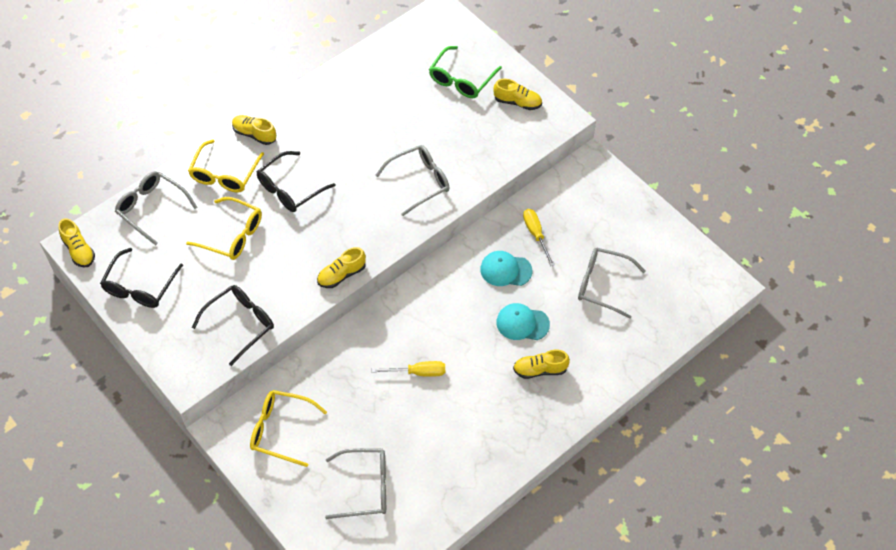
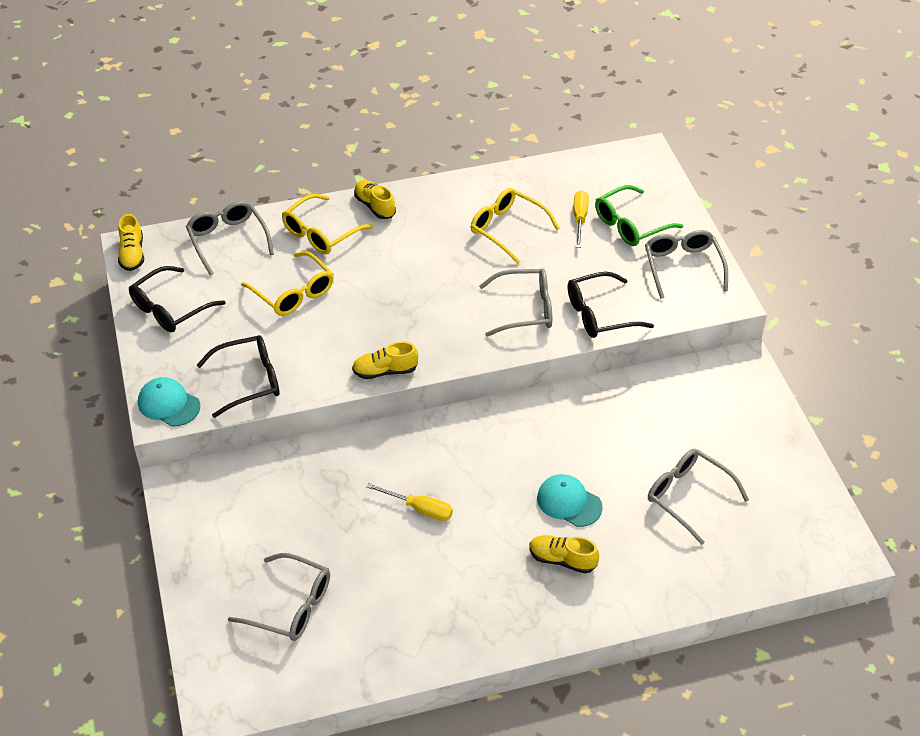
camera: 25 degrees right, 10 degrees down
yellow glasses [250,390,327,467] -> yellow glasses moved to [471,188,560,264]
black glasses [256,151,336,212] -> black glasses moved to [568,272,654,338]
turquoise cap [480,251,532,286] -> turquoise cap moved to [138,377,200,426]
yellow shoe [494,79,542,110] -> grey glasses [645,230,728,299]
yellow screwdriver [523,209,555,266] -> yellow screwdriver moved to [574,190,589,248]

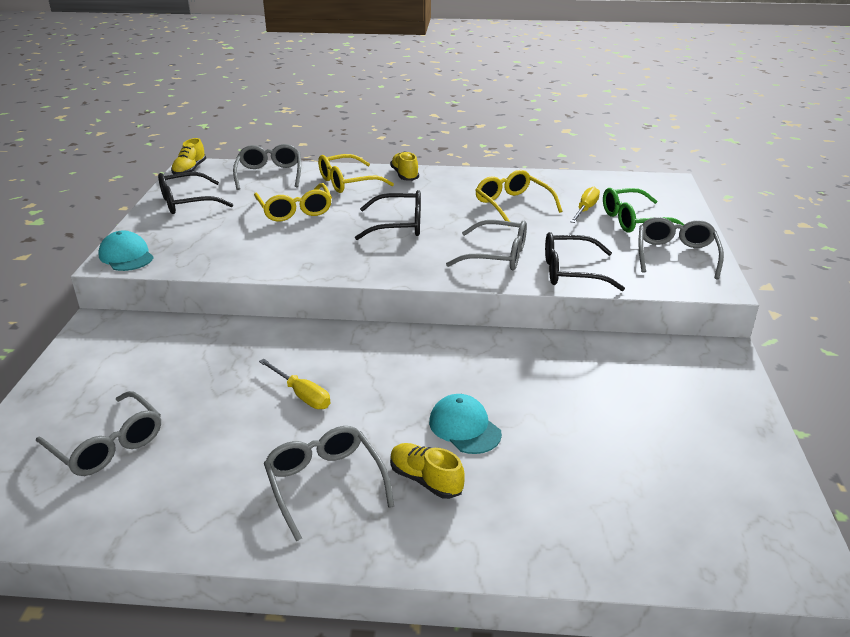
camera: 20 degrees right, 15 degrees down
black glasses [197,335,280,418] -> black glasses moved to [355,190,421,240]
yellow shoe [352,342,418,379] -> none
grey glasses [648,449,749,545] -> grey glasses moved to [264,426,394,541]

